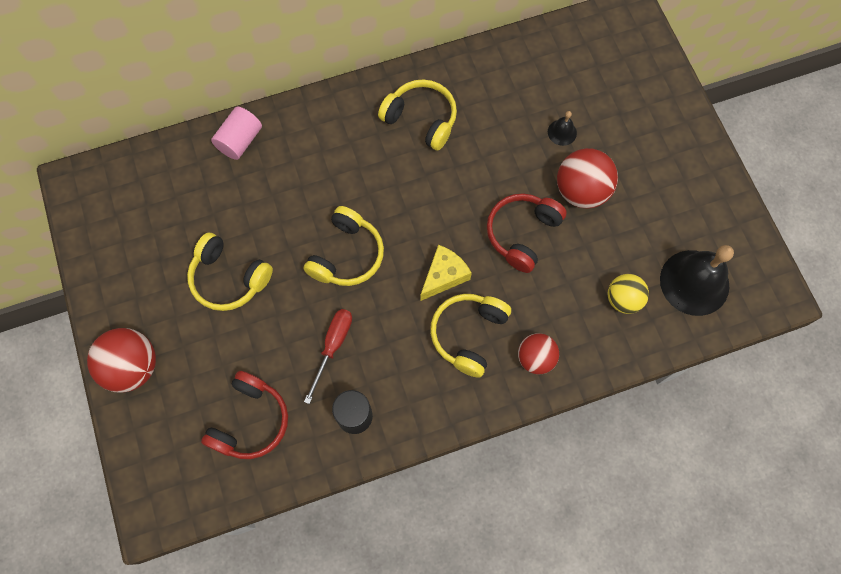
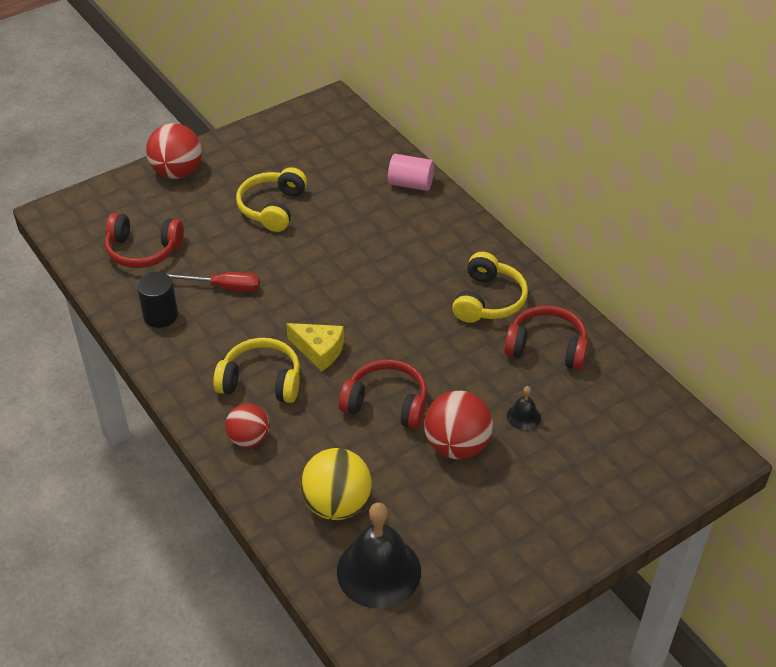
camera: 75 degrees right, 25 degrees down
yellow headphones [303,206,384,286] -> none
yellow ball [608,274,649,314] -> yellow ball [300,448,372,520], size x1.54
none -> red headphones [504,305,588,370]

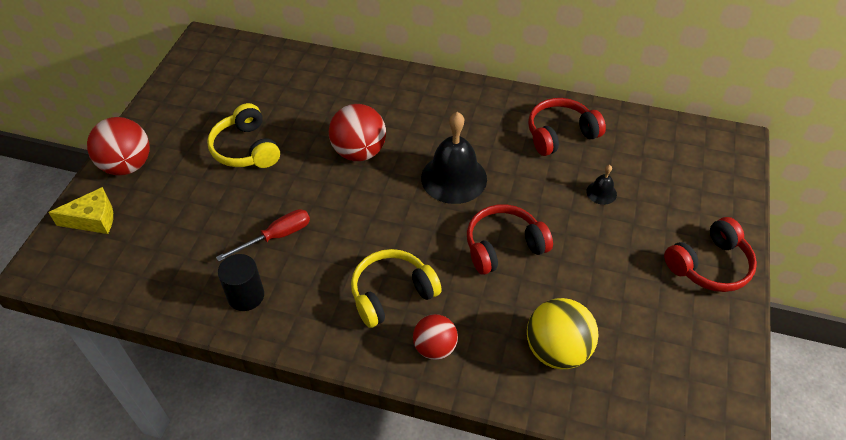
camera: 40 degrees left, 5 degrees up
red headphones [105,213,184,268] -> red headphones moved to [664,217,757,292]
yellow cheese [286,323,344,371] -> yellow cheese moved to [48,187,113,234]
black bell [337,503,421,608] -> black bell moved to [421,112,487,204]
pink cylinder [388,154,434,191] -> none
red ball [424,391,493,459] -> red ball moved to [329,104,386,161]
yellow headphones [452,252,528,323] -> none

